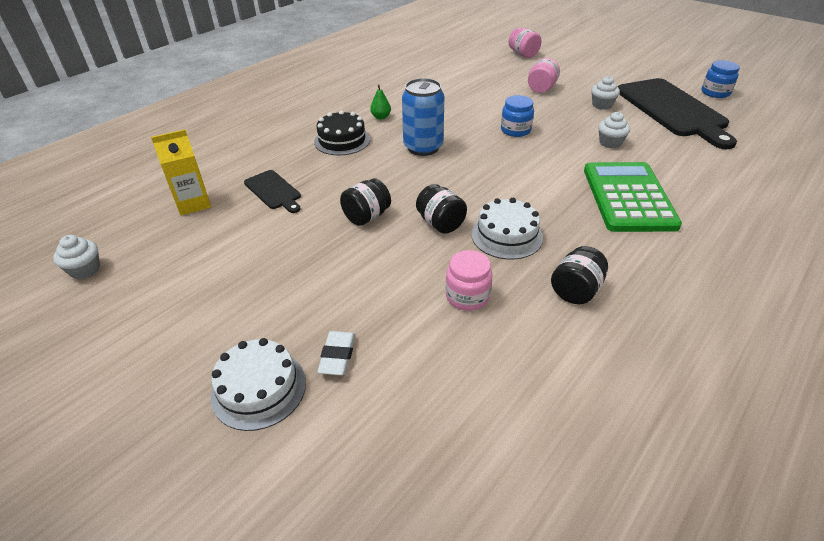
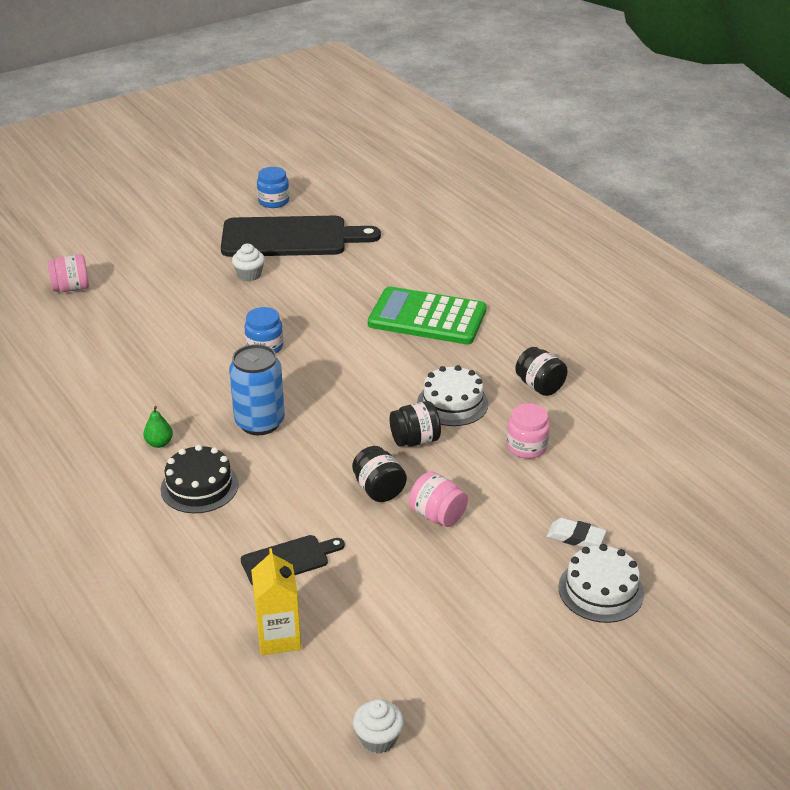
camera: 75 degrees left, 5 degrees down
pink jar [528,58,560,93] -> pink jar moved to [409,471,468,527]
white cupcake [598,112,630,148] -> none

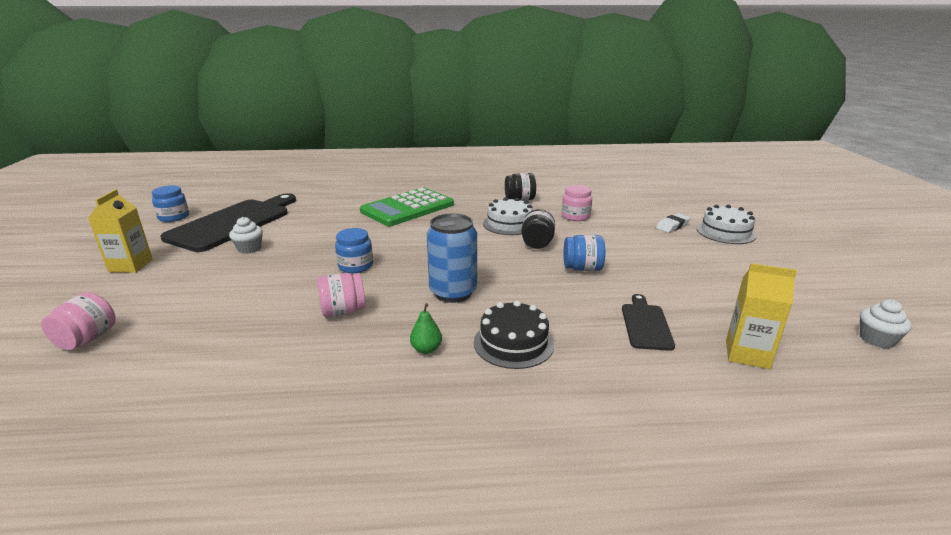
camera: 60 degrees left, 10 degrees down
black jar [352,446,407,502] -> blue jar [563,235,605,271]
pink jar [409,471,468,527] -> pink jar moved to [317,273,366,317]
none -> yellow carton [88,189,153,273]

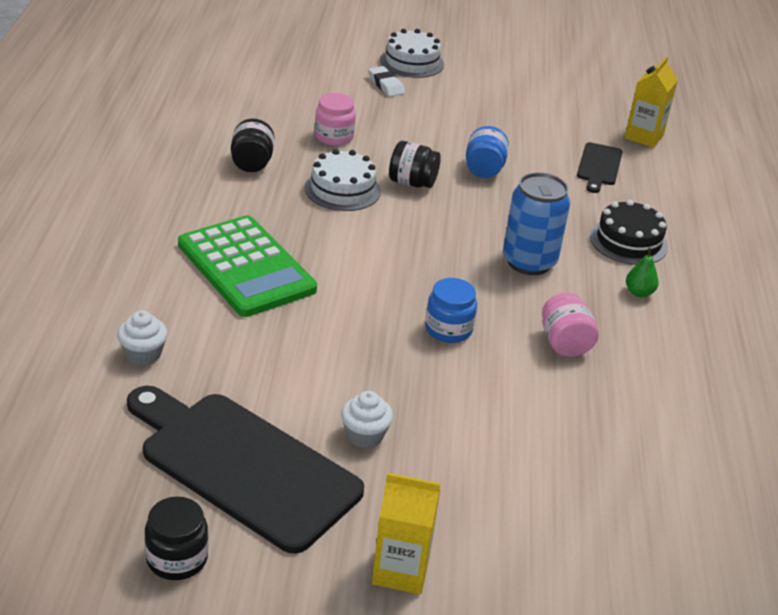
camera: 85 degrees left, 10 degrees up
pink jar [41,292,115,350] -> none
blue jar [152,186,189,222] -> black jar [145,497,208,580]
black cutting board [622,294,675,351] -> black cutting board turned 90 degrees counterclockwise [577,142,622,193]
white cupcake [860,300,912,348] -> white cupcake moved to [117,310,168,366]

